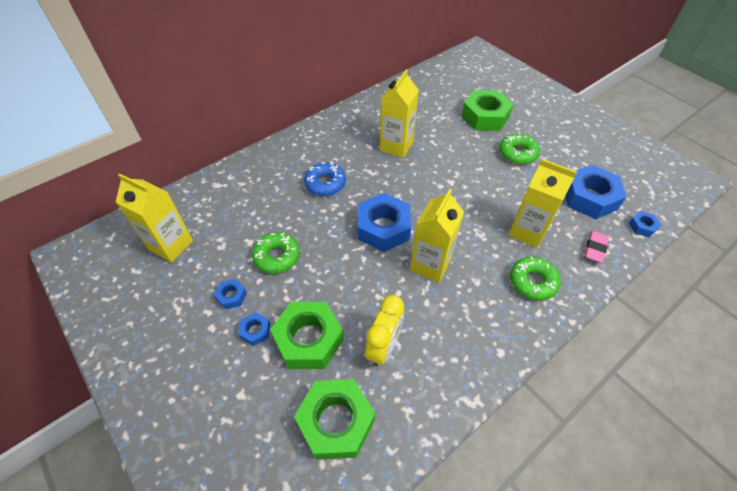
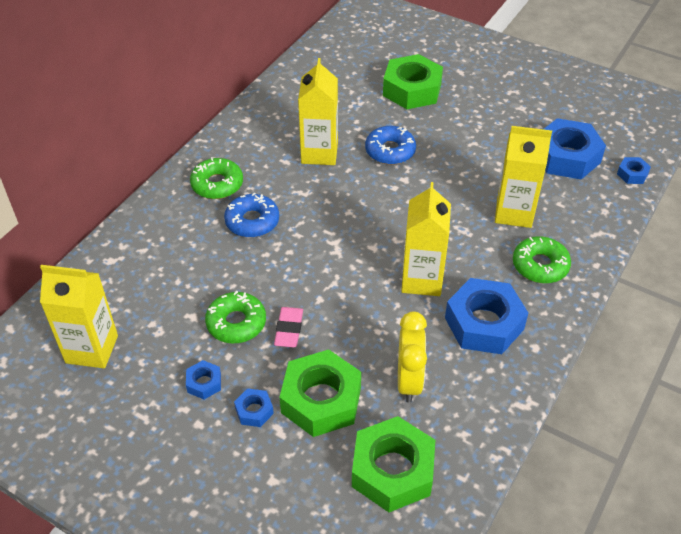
camera: 20 degrees left, 5 degrees down
blue nut [358,193,411,252] -> blue nut moved to [445,278,528,354]
green donut [499,133,540,164] -> green donut moved to [190,157,243,199]
pink eraser [585,231,609,263] -> pink eraser moved to [274,307,303,348]
none -> blue donut [365,126,416,165]

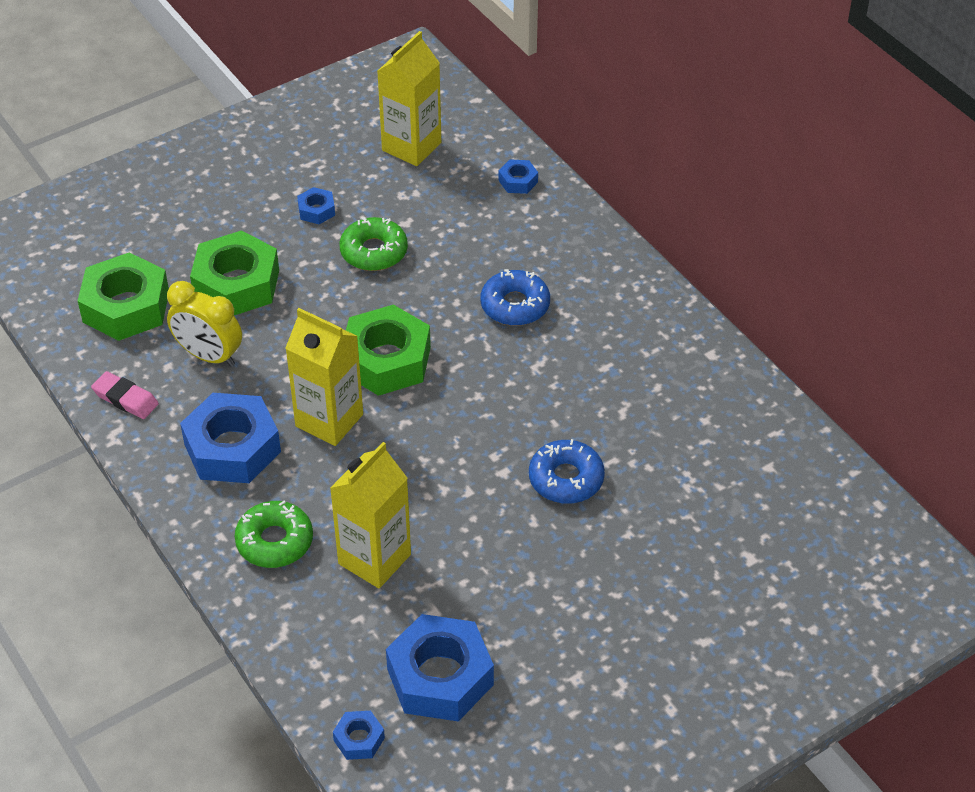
camera: 115 degrees right, 0 degrees up
green donut [190,157,243,199] -> none
blue nut [234,388,274,427] -> blue nut moved to [499,159,538,194]
pink eraser [274,307,303,348] -> pink eraser moved to [91,371,159,419]
yellow carton [298,58,338,165] -> none
green nut [383,54,443,109] -> green nut moved to [346,304,431,396]

